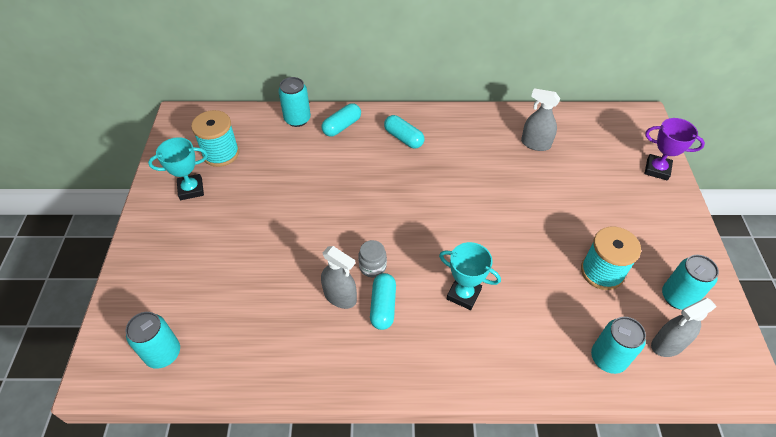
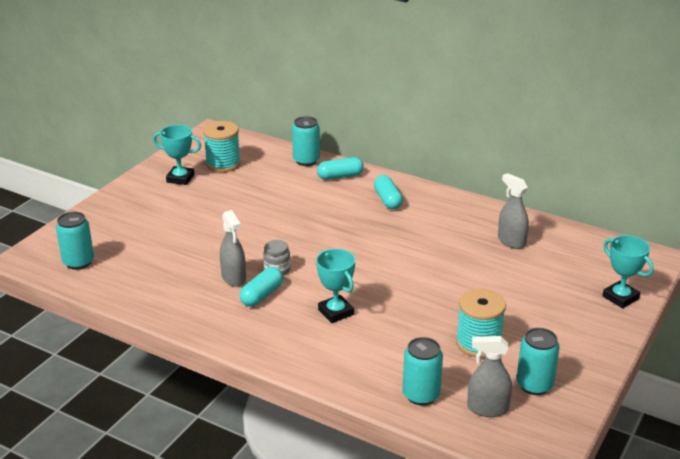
camera: 30 degrees right, 20 degrees down
purple trophy [644,118,705,181] -> turquoise trophy [602,235,654,308]

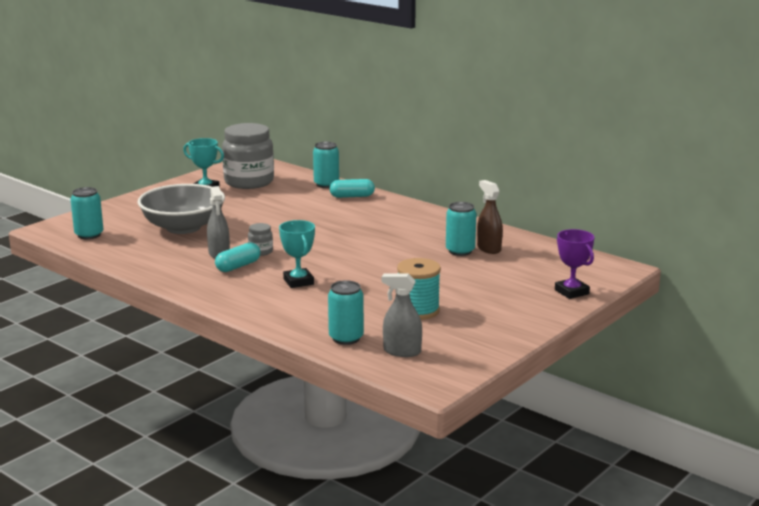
camera: 10 degrees right, 10 degrees down
turquoise spool [203,121,241,172] -> grey jar [222,123,274,189]
turquoise capsule [374,175,403,209] -> none
grey spray bottle [498,173,529,249] -> brown spray bottle [477,180,503,254]
turquoise can [517,328,560,395] -> turquoise can moved to [446,202,477,256]
turquoise trophy [602,235,654,308] -> purple trophy [555,229,595,299]
none -> grey bowl [138,184,225,234]

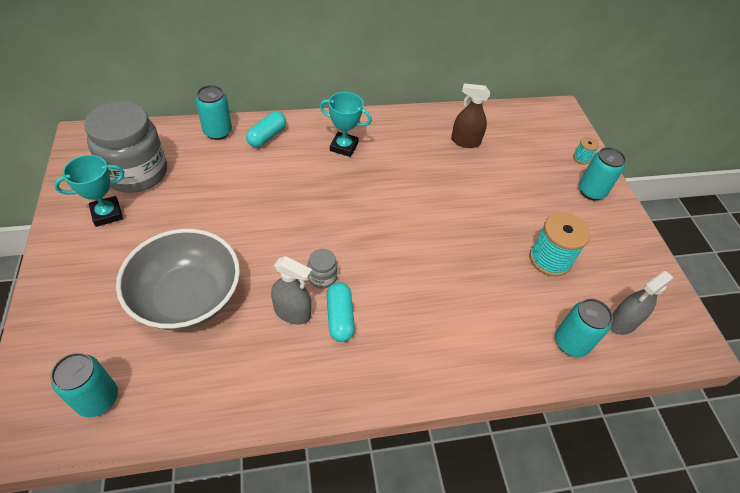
camera: 55 degrees left, 30 degrees up
turquoise trophy [279,220,315,288] -> turquoise trophy moved to [320,92,372,157]
turquoise can [446,202,477,256] -> turquoise can moved to [579,147,626,200]
purple trophy [555,229,595,299] -> turquoise spool [573,137,599,164]

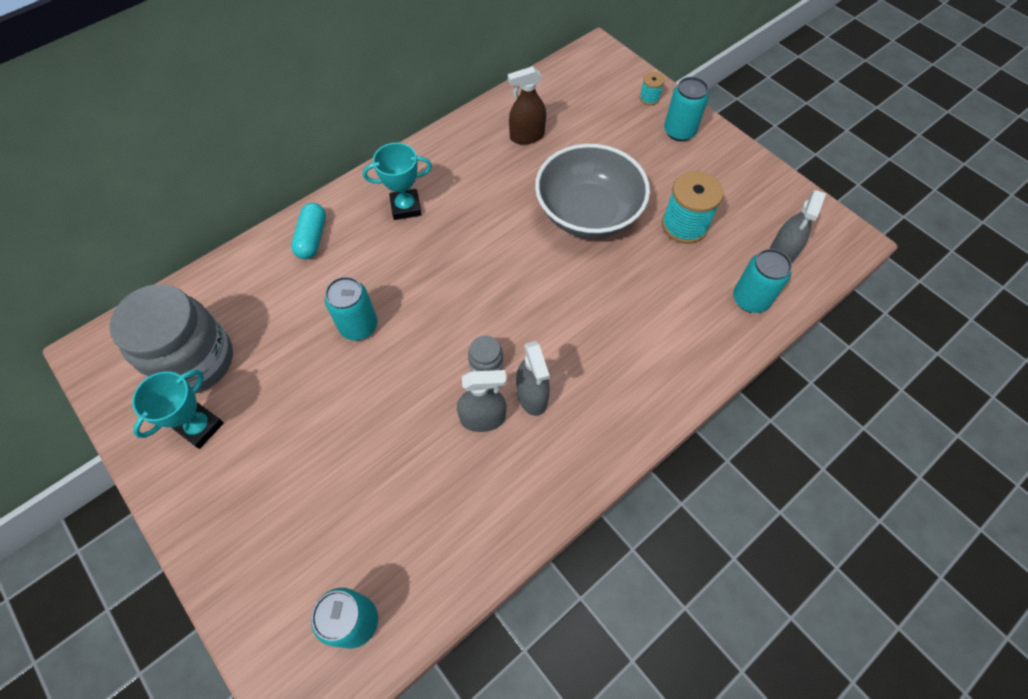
camera: 25 degrees left, 10 degrees up
grey bowl [116,229,240,330] -> grey bowl moved to [535,144,650,238]
turquoise can [196,85,232,140] -> turquoise can moved to [325,277,377,341]
turquoise capsule [327,282,355,342] -> grey spray bottle [516,341,550,416]

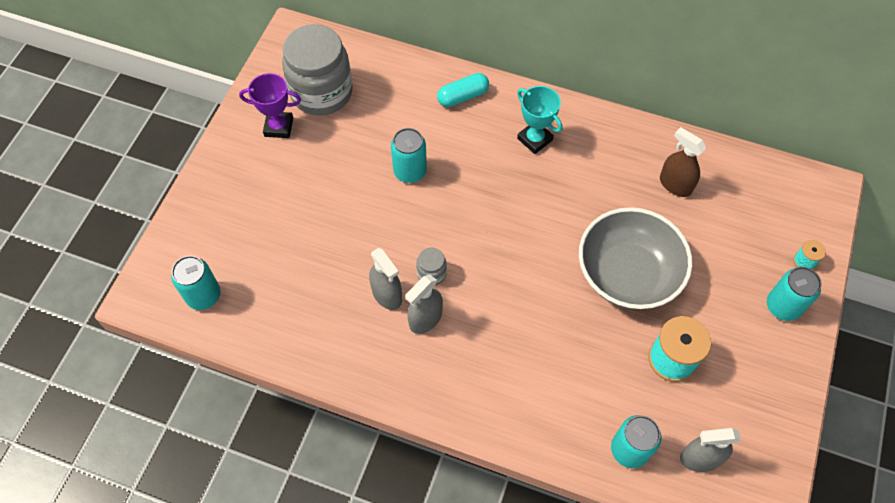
camera: 60 degrees right, 0 degrees up
turquoise trophy [132,369,224,449] -> purple trophy [239,73,301,138]

